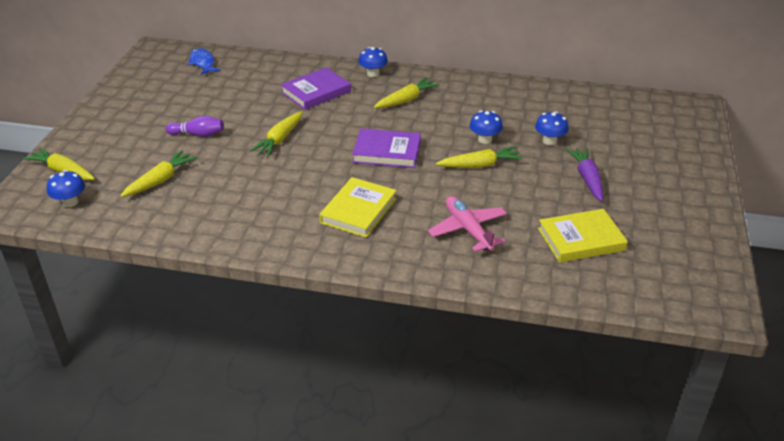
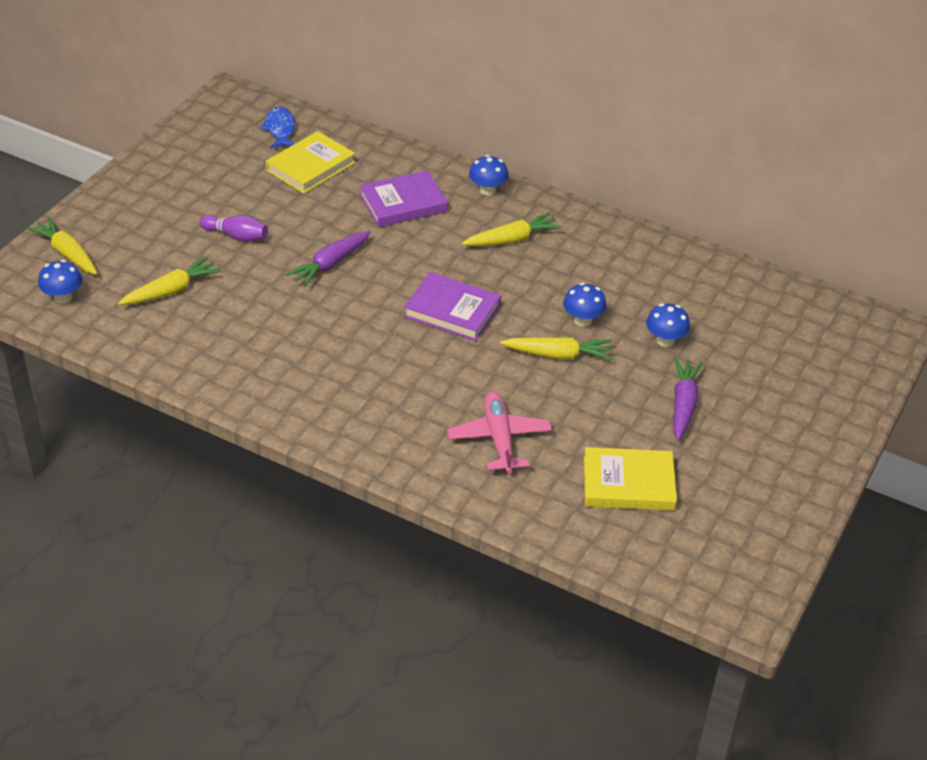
camera: 15 degrees right, 5 degrees up
yellow carrot [250,111,303,156] -> purple carrot [286,231,371,287]
yellow book [319,177,397,238] -> yellow book moved to [266,131,355,194]

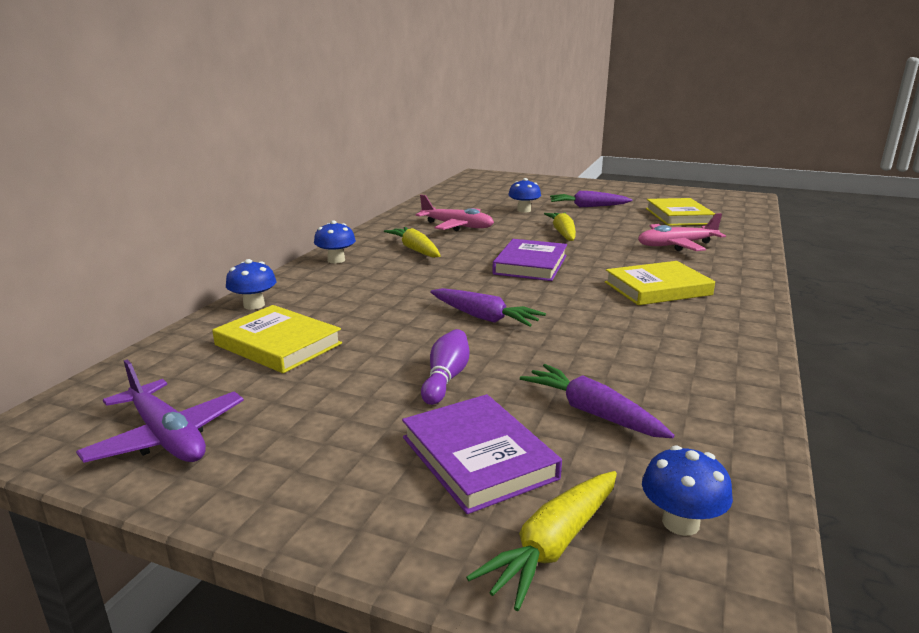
camera: 95 degrees left, 20 degrees down
yellow carrot [118,256,221,305] -> purple carrot [520,364,674,438]
blue fish [260,106,295,148] -> none
purple book [359,170,448,227] -> purple book moved to [402,394,562,514]
blue mushroom [563,283,607,327] -> blue mushroom moved to [226,259,277,310]
none -> purple plane [76,360,244,463]
none -> pink plane [416,195,494,231]
none -> yellow book [605,261,715,305]

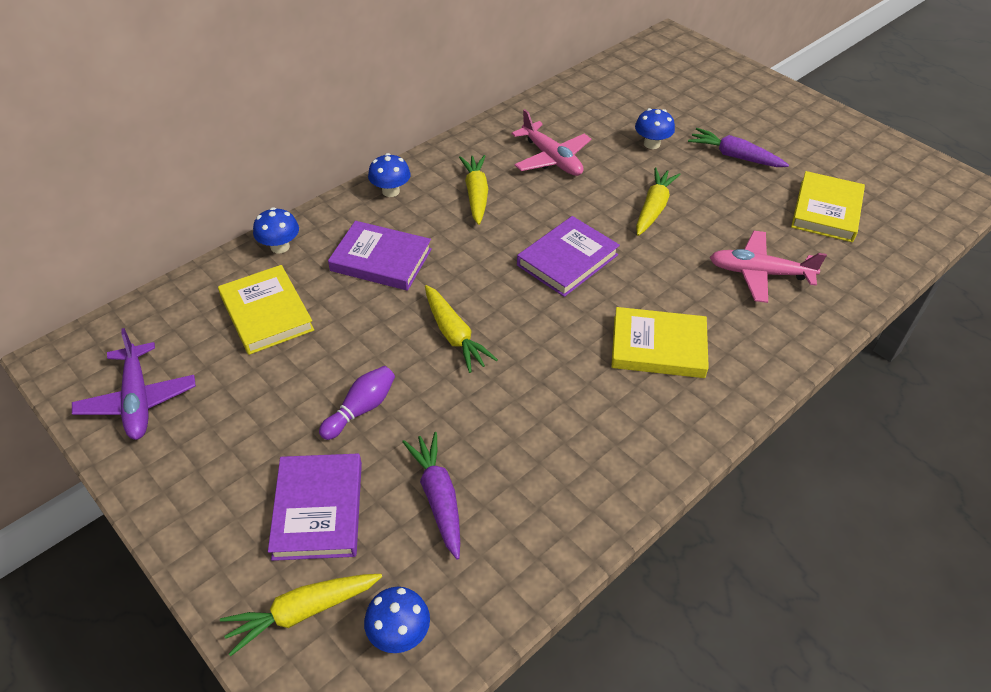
camera: 25 degrees right, 25 degrees up
purple carrot [430,288,546,327] -> yellow carrot [425,285,498,373]
none -> purple book [328,221,432,291]

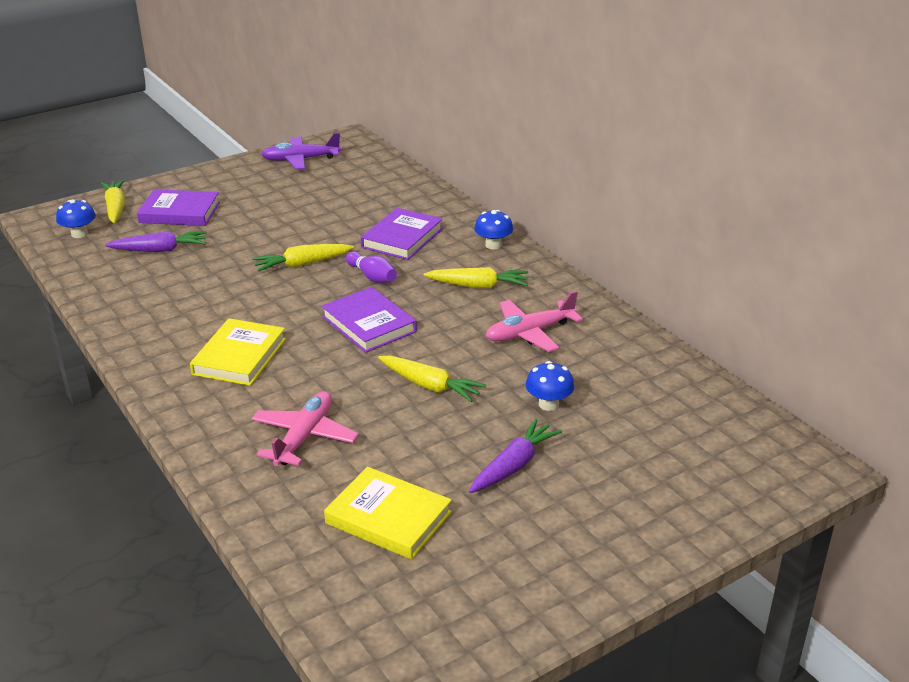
camera: 100 degrees right, 15 degrees down
yellow book [218,265,314,355] -> none
blue mushroom [253,207,299,253] -> none
purple bowling pin [319,366,395,440] -> purple bowling pin moved to [346,251,397,283]

